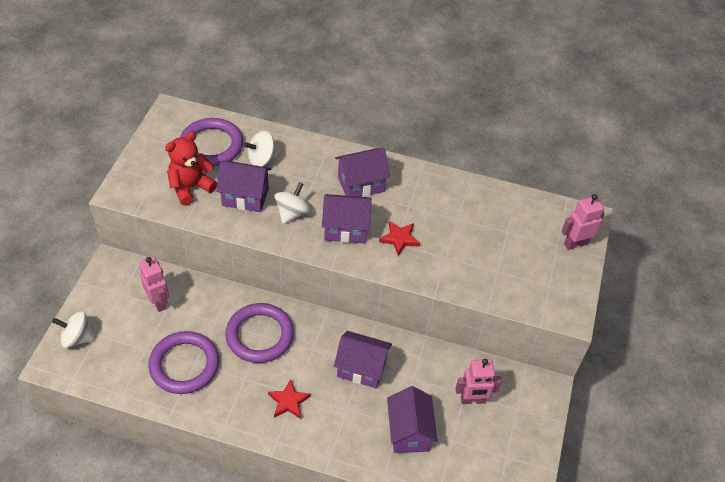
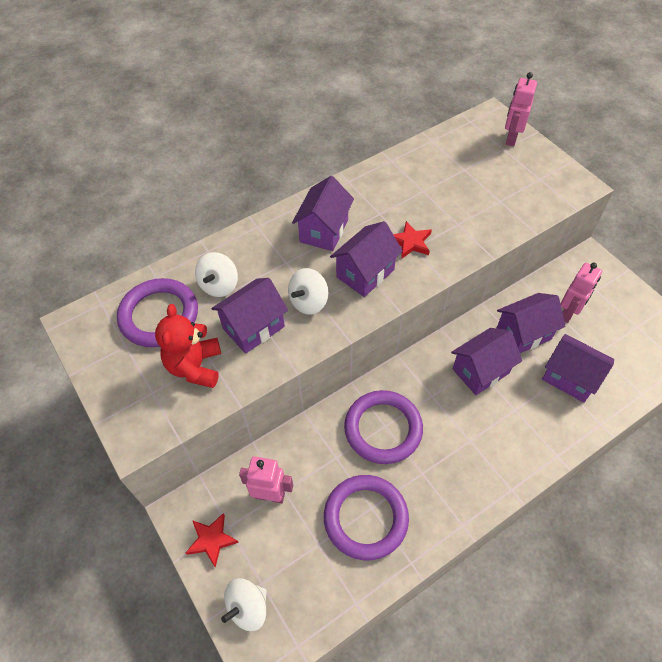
camera: 45 degrees left, 5 degrees up
red star [268,379,311,419] -> red star moved to [186,513,239,567]
white spinning top [275,182,310,224] -> white spinning top turned 120 degrees counterclockwise [288,268,328,315]
none -> purple house [497,293,565,353]

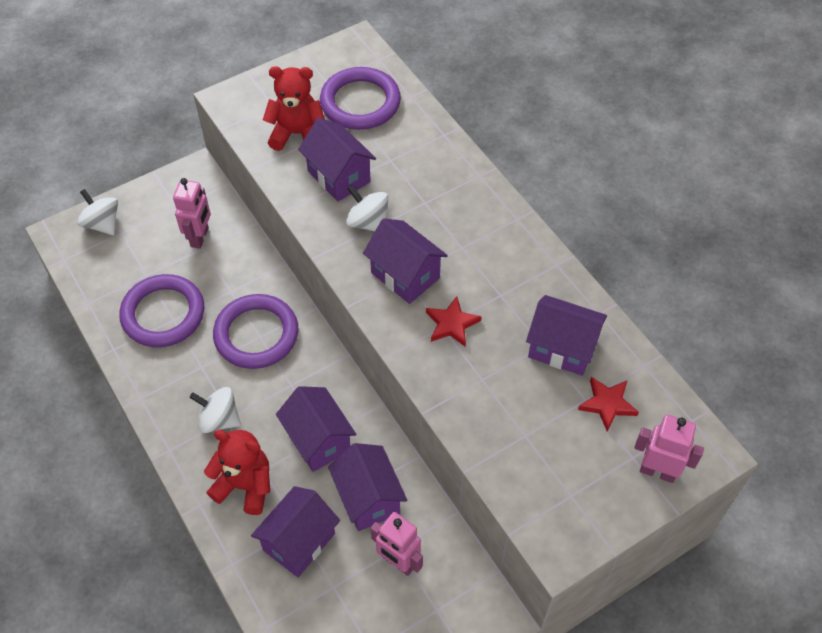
camera: 90 degrees right, 0 degrees up
red star [186,513,239,567] -> red star moved to [578,377,639,432]
white spinning top [195,252,238,297] -> white spinning top moved to [190,387,241,433]
purple house [292,176,354,251] -> purple house moved to [526,295,607,376]
none -> red teddy bear [204,430,270,515]

